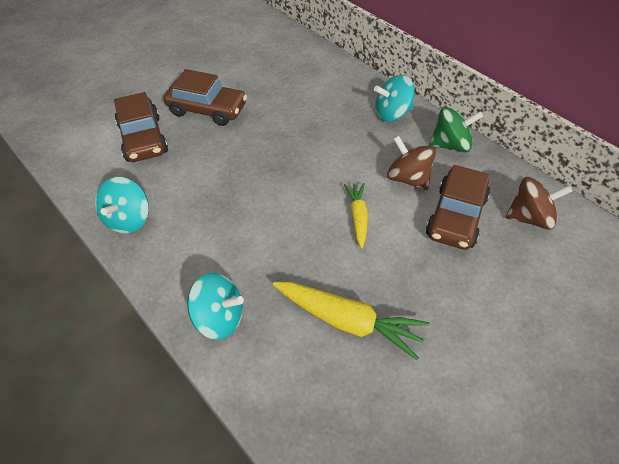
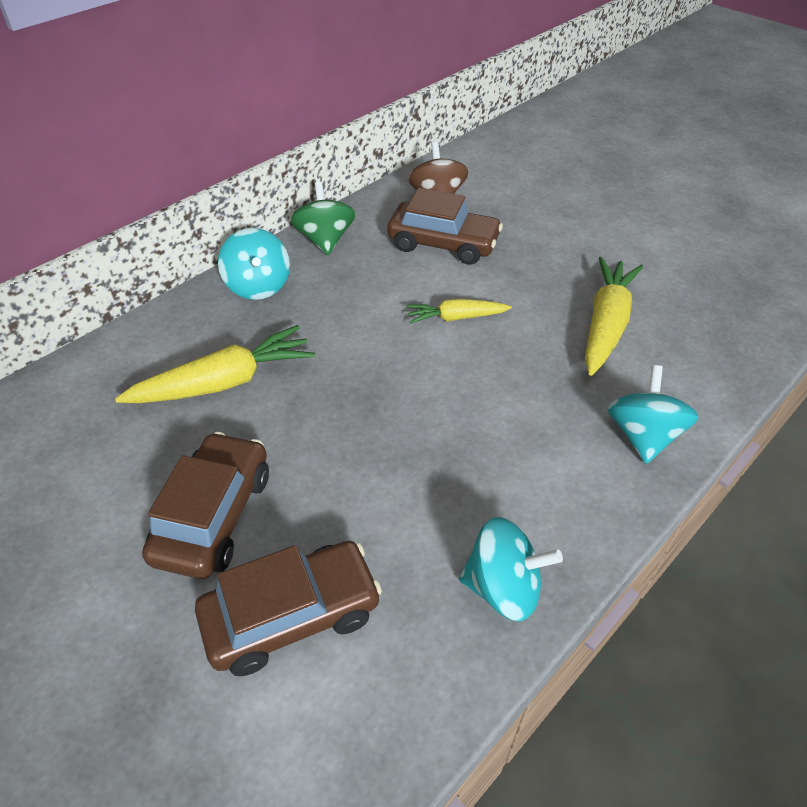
camera: 95 degrees left, 5 degrees down
brown spinning top [387,136,436,190] -> none
none -> yellow carrot [115,325,315,403]

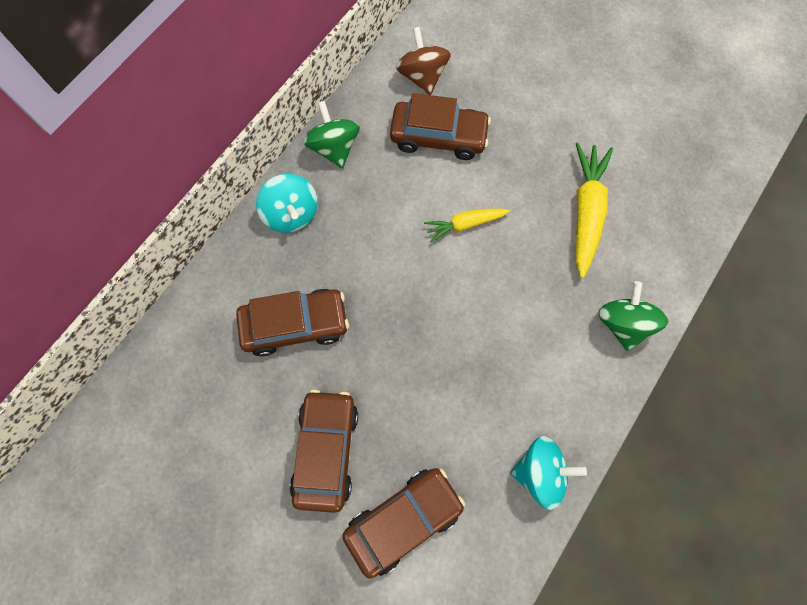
camera: 10 degrees left, 25 degrees up
yellow carrot [115,325,315,403] -> brown car [236,289,349,357]
turquoise spinning top [607,365,699,464] -> green spinning top [599,281,669,351]

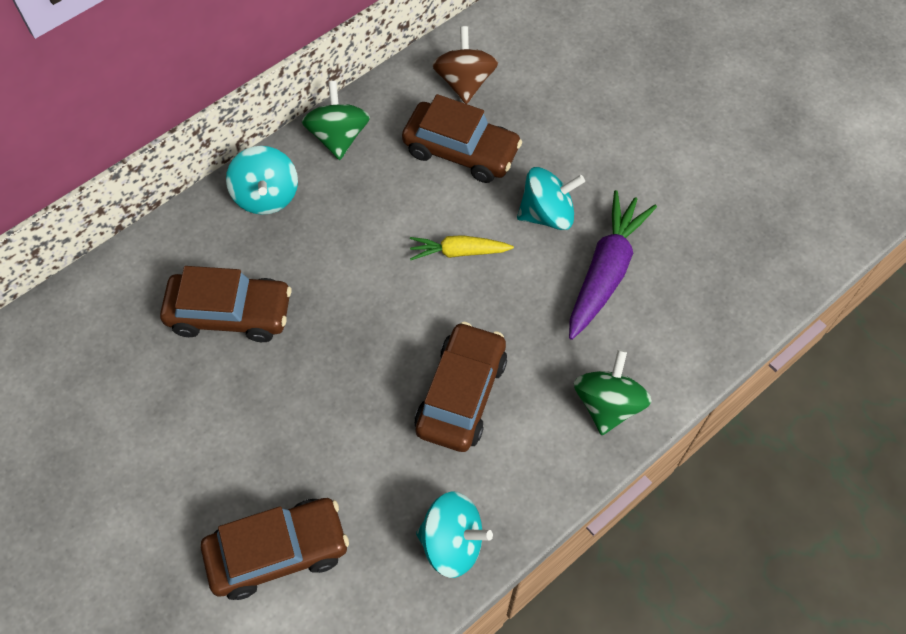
camera: 15 degrees right, 10 degrees down
brown car [290,390,358,513] -> brown car moved to [414,322,507,452]
yellow carrot [576,143,613,278] -> purple carrot [569,190,657,340]
none -> turquoise spinning top [517,167,585,230]

